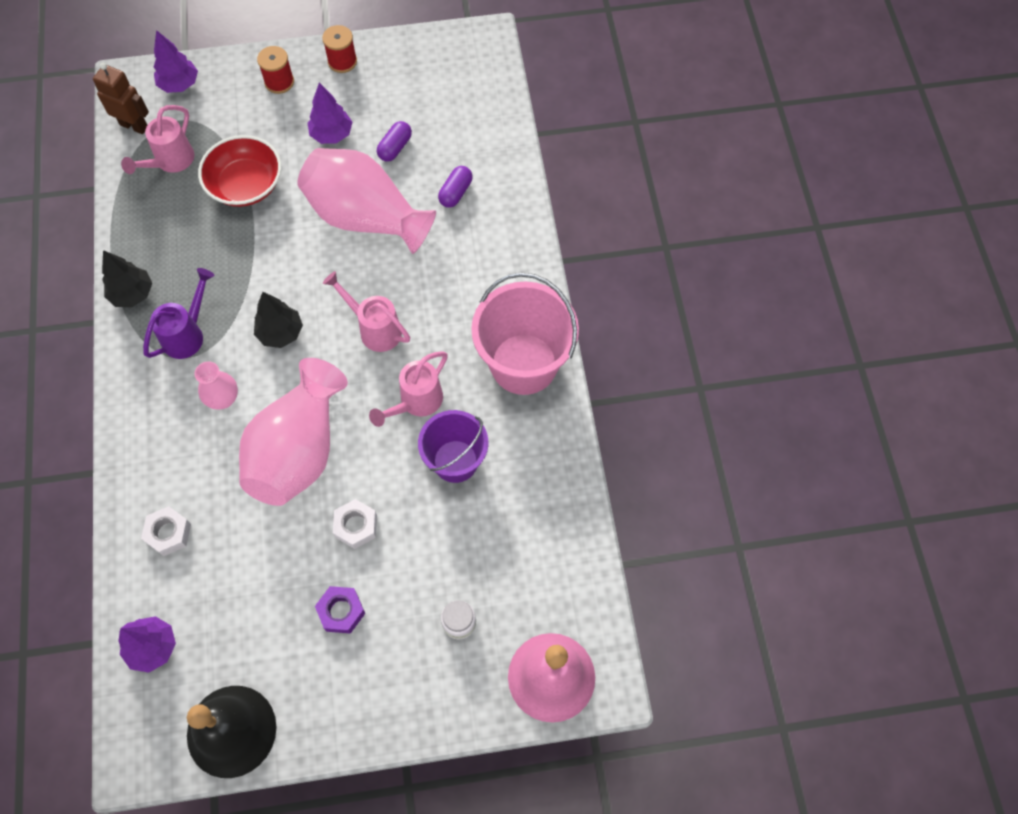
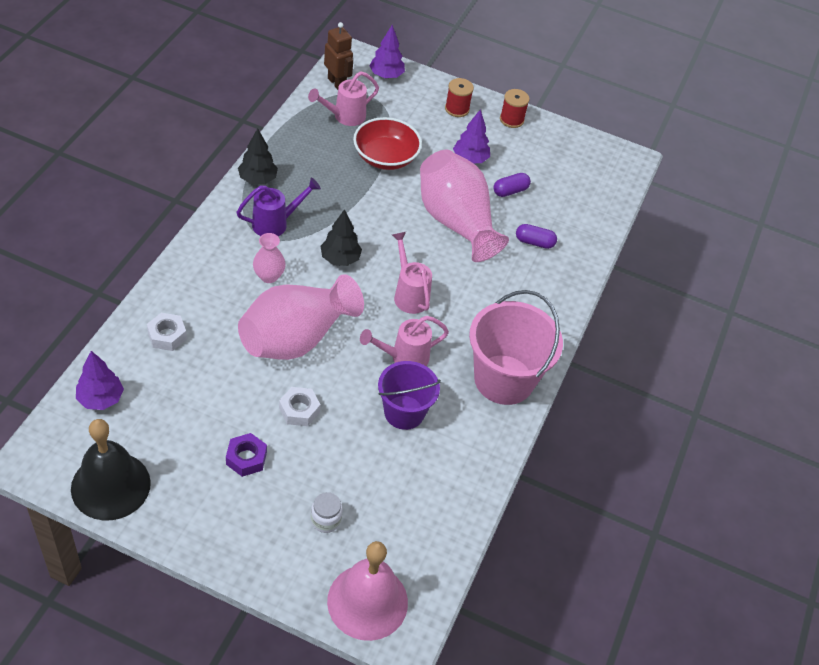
camera: 25 degrees right, 15 degrees down
purple capsule [438,166,473,208] -> purple capsule turned 45 degrees clockwise [516,224,557,249]

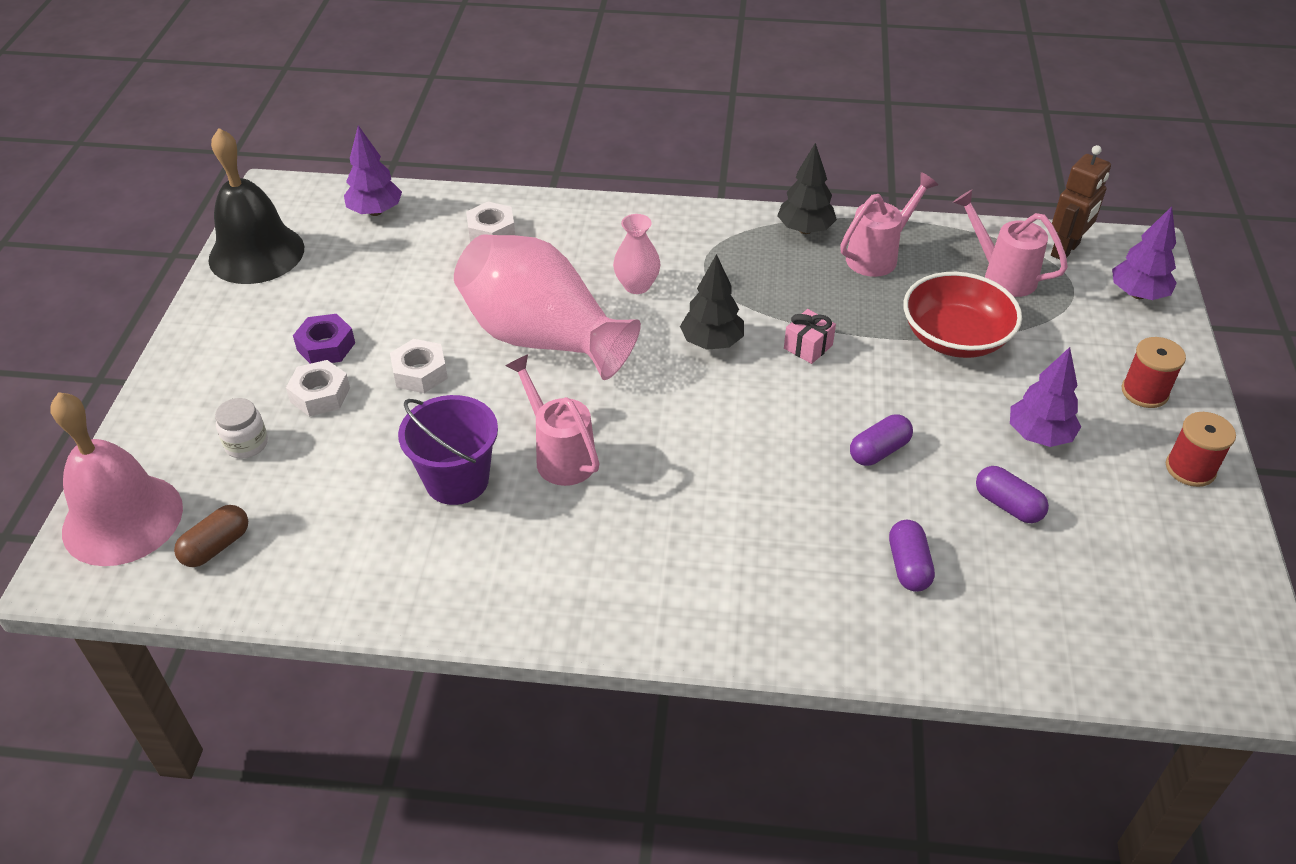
camera: 80 degrees right, 5 degrees down
purple watering can [236,178,321,236] -> none
pink watering can [392,232,432,314] -> pink watering can moved to [840,172,938,277]
pink vase [420,150,509,262] -> purple capsule [850,414,913,466]
pink bucket [469,290,563,405] -> none
none -> brown capsule [174,505,248,567]
none -> white nut [286,360,350,417]
none -> pink gift [784,309,836,364]

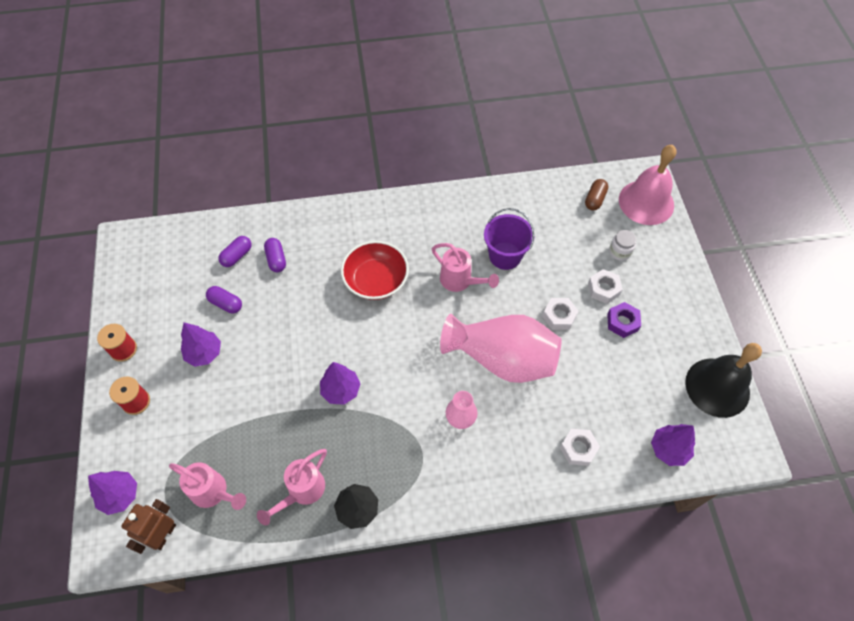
camera: 165 degrees right, 15 degrees up
black tree [680,254,744,350] -> none
pink gift [784,309,836,364] -> purple tree [320,362,360,405]
purple capsule [850,414,913,466] -> purple capsule moved to [218,236,252,267]
red bowl [903,272,1022,358] -> red bowl moved to [341,241,409,300]

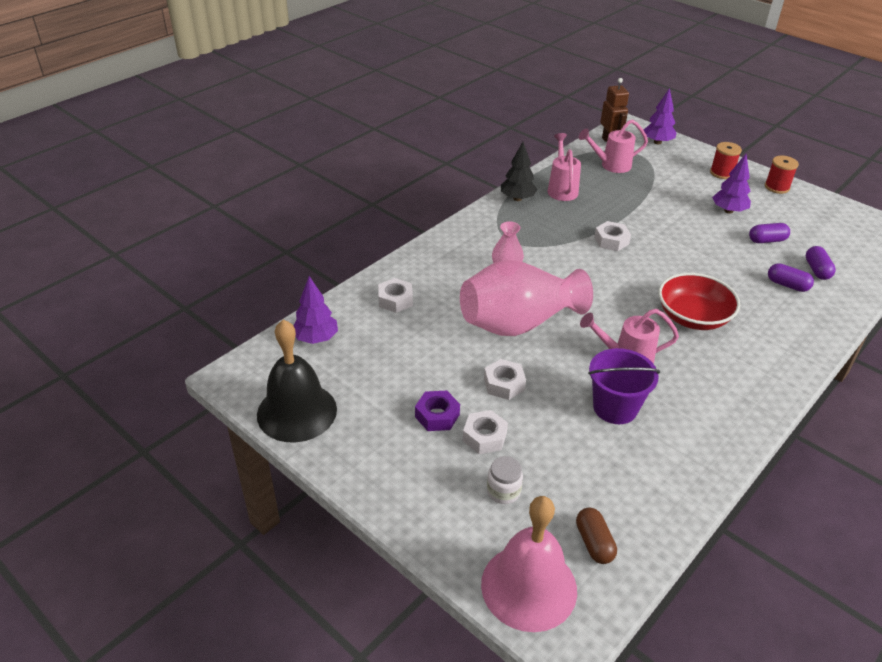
camera: 140 degrees right, 20 degrees down
purple tree [320,362,360,405] -> white nut [594,221,631,251]

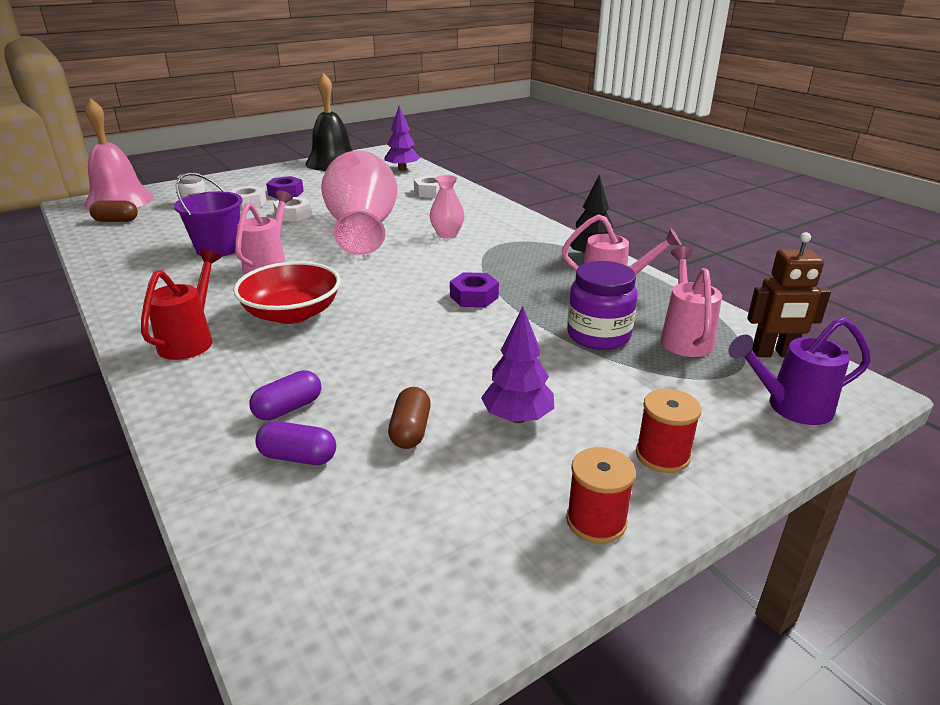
camera: 105 degrees right, 10 degrees down
white nut [594,221,631,251] -> purple nut [450,272,499,307]
purple tree [644,88,676,144] -> purple watering can [728,317,871,425]
purple capsule [749,223,790,243] -> brown capsule [388,387,431,449]
none -> red watering can [141,249,221,360]
none -> purple jar [567,261,638,350]

